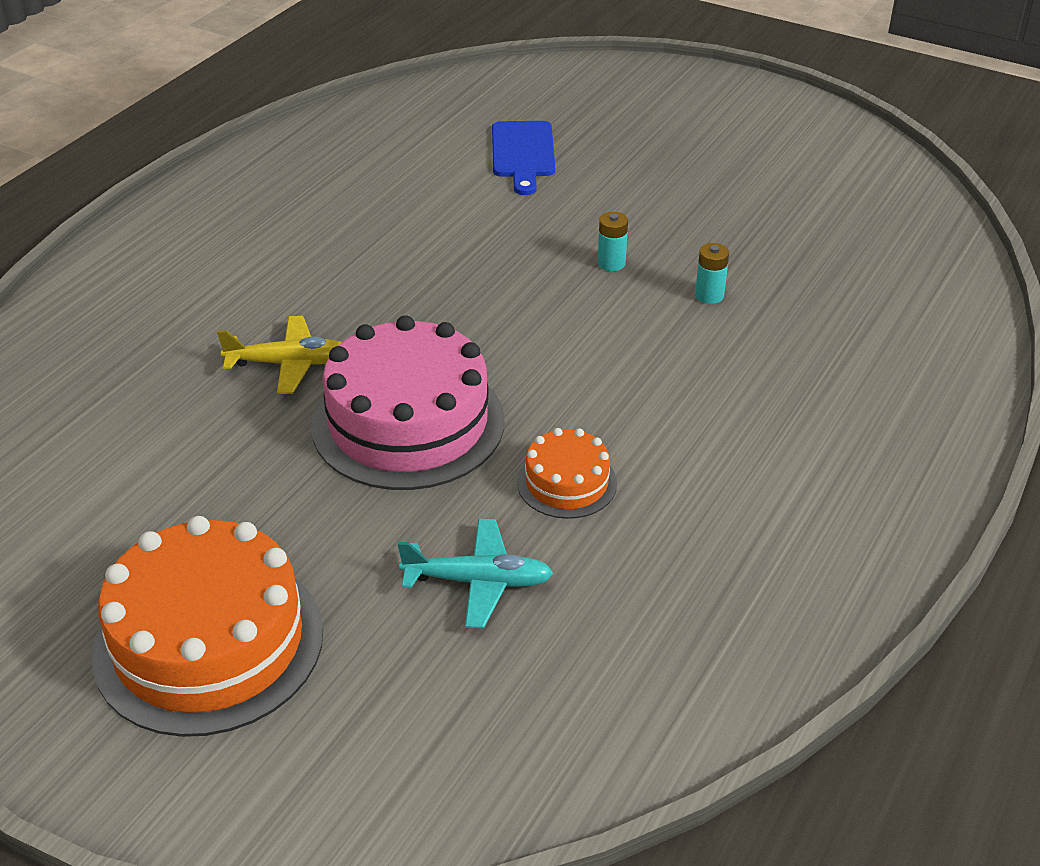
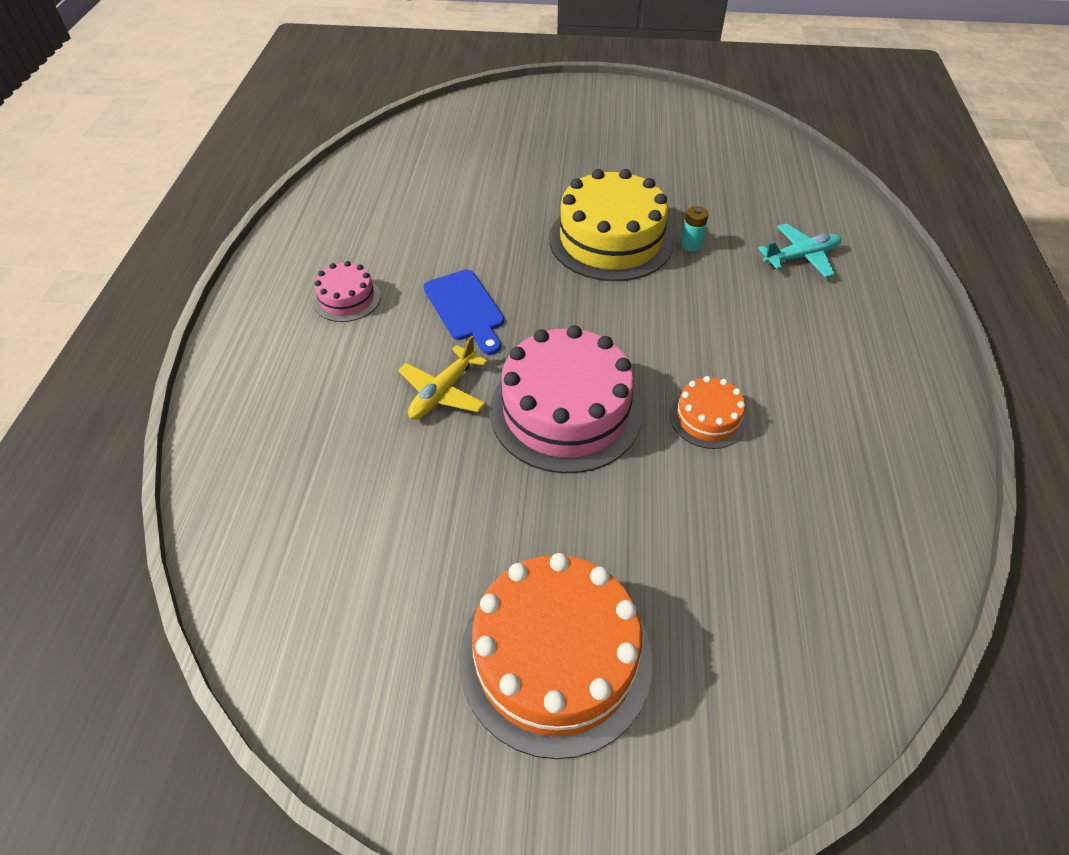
camera: 25 degrees left, 10 degrees up
yellow plane [217,316,342,394] -> yellow plane turned 150 degrees clockwise [398,336,488,419]
turquoise plane [398,519,553,629] -> turquoise plane moved to [758,223,841,278]
blue cutting board [492,121,555,195] -> blue cutting board moved to [424,269,504,355]
turquoise battery [598,212,628,271] -> yellow cake [549,169,674,281]
none -> pink cake [313,261,381,322]

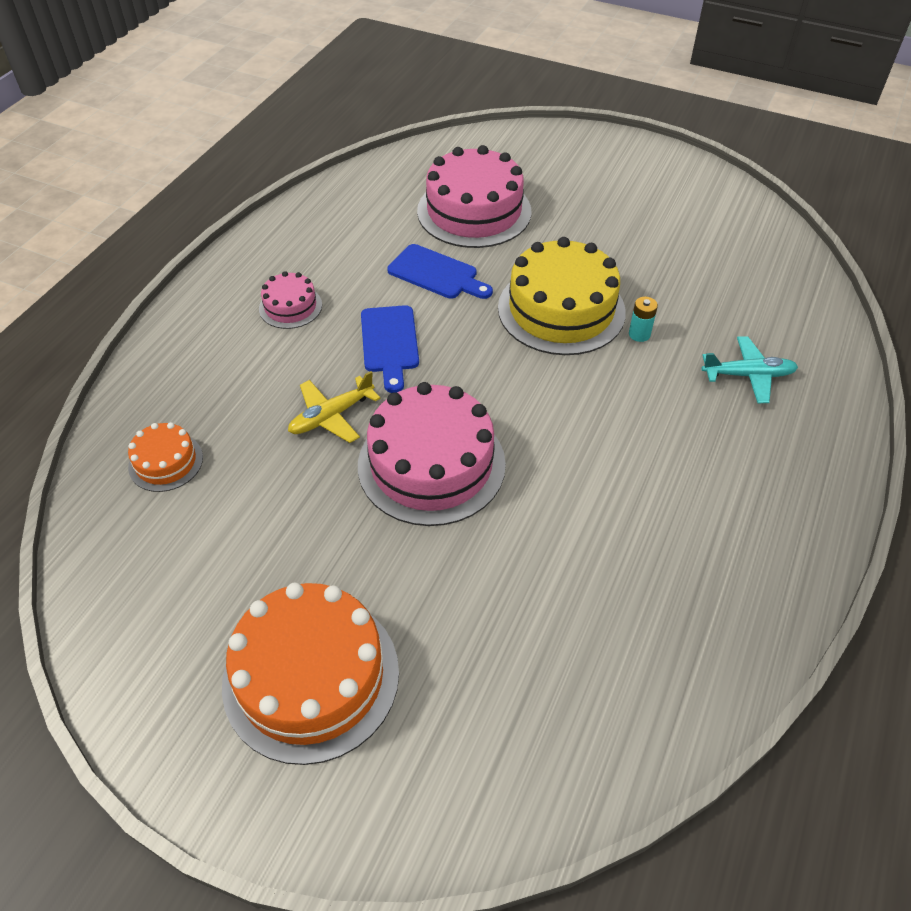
camera: 20 degrees right, 0 degrees up
orange cake [670,376,747,449] -> orange cake moved to [128,422,203,492]
none -> blue cutting board [387,244,493,299]
none -> pink cake [417,145,531,248]

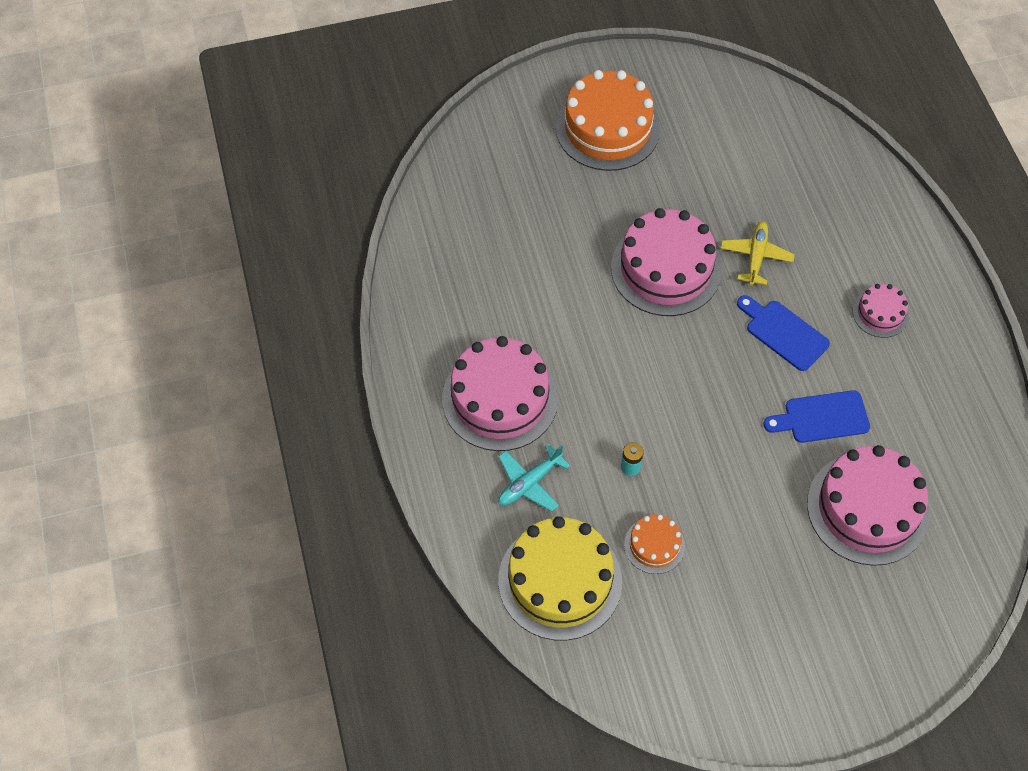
camera: 140 degrees right, 10 degrees up
orange cake [128,422,203,492] -> orange cake moved to [624,514,685,574]
yellow cake [498,237,626,355] -> yellow cake moved to [498,516,622,641]
none -> pink cake [442,336,558,451]

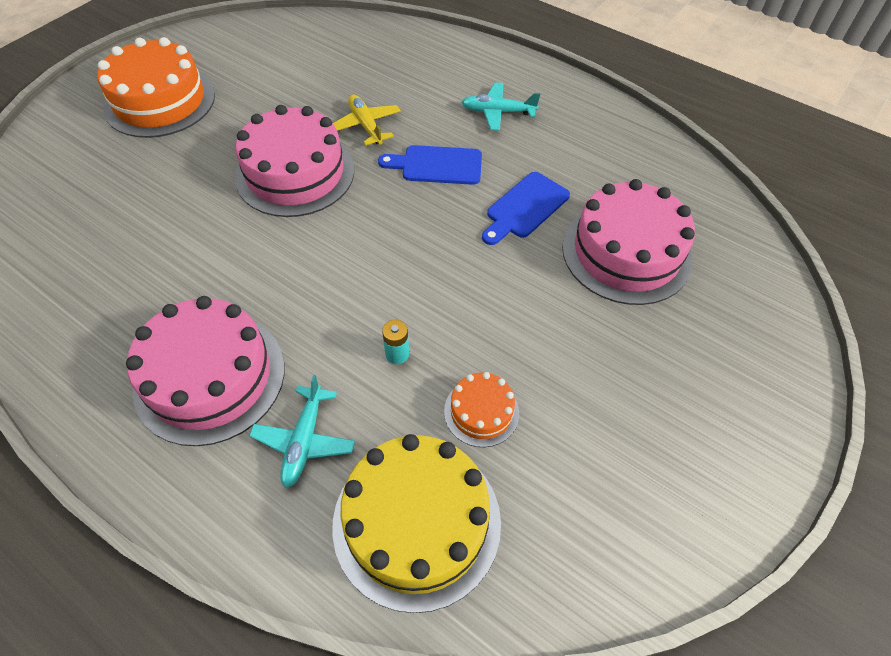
camera: 40 degrees left, 5 degrees down
pink cake [853,284,909,338] -> turquoise plane [461,82,540,131]

